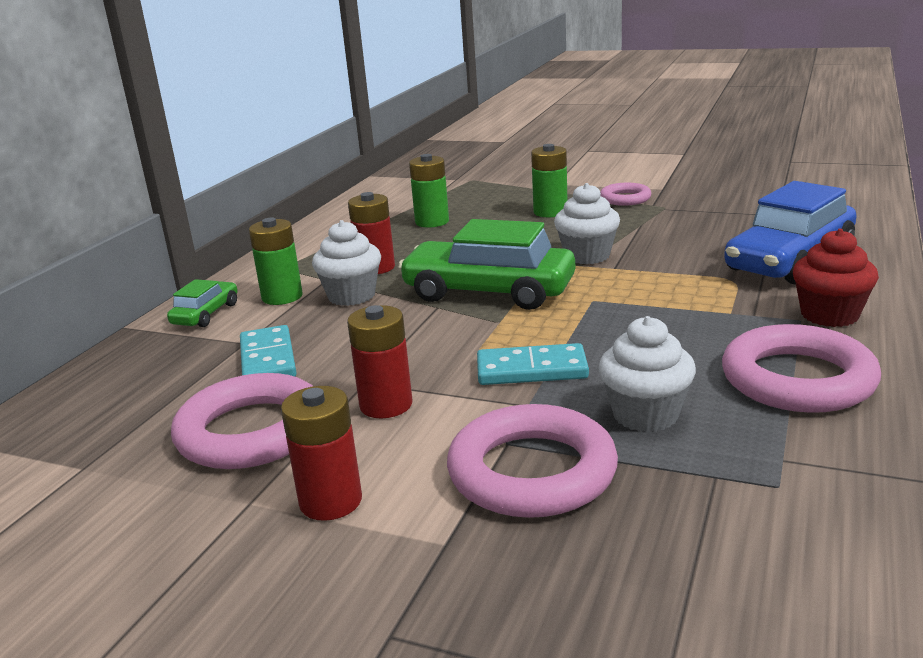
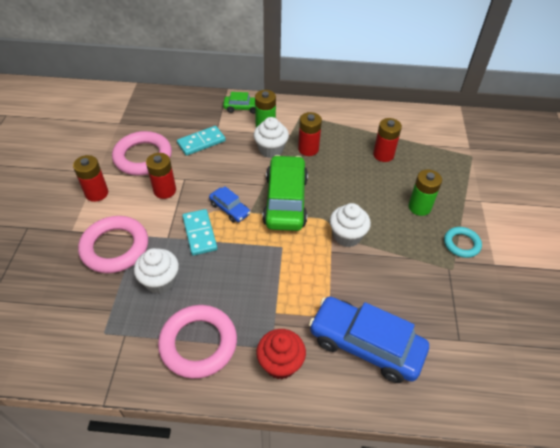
camera: 70 degrees right, 25 degrees up
green battery [409,154,449,228] -> red battery [373,118,402,162]
pink ring [600,183,651,206] -> turquoise ring [444,227,482,258]
none -> blue car [209,186,250,223]

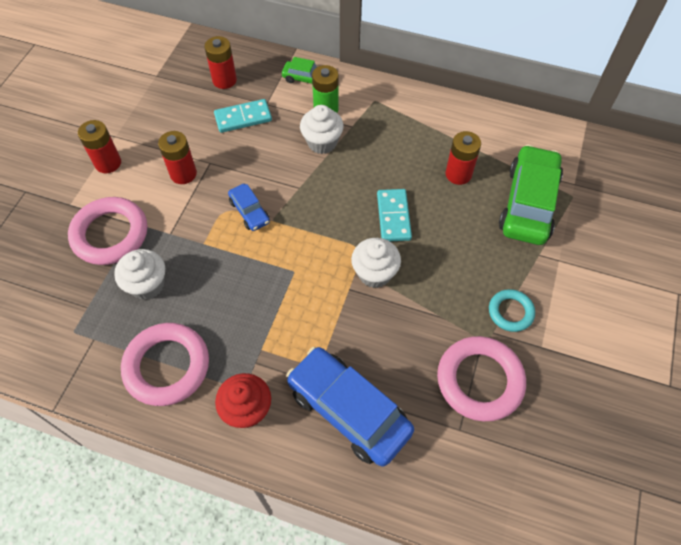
camera: 15 degrees right, 10 degrees up
pink ring [112,131,172,175] -> pink ring moved to [437,336,526,421]
turquoise domino [182,209,217,256] -> turquoise domino moved to [377,189,412,241]
green car [262,155,308,231] -> green car moved to [499,145,563,245]
red battery [298,112,322,156] -> red battery moved to [204,36,237,89]
green battery [408,169,442,216] -> none

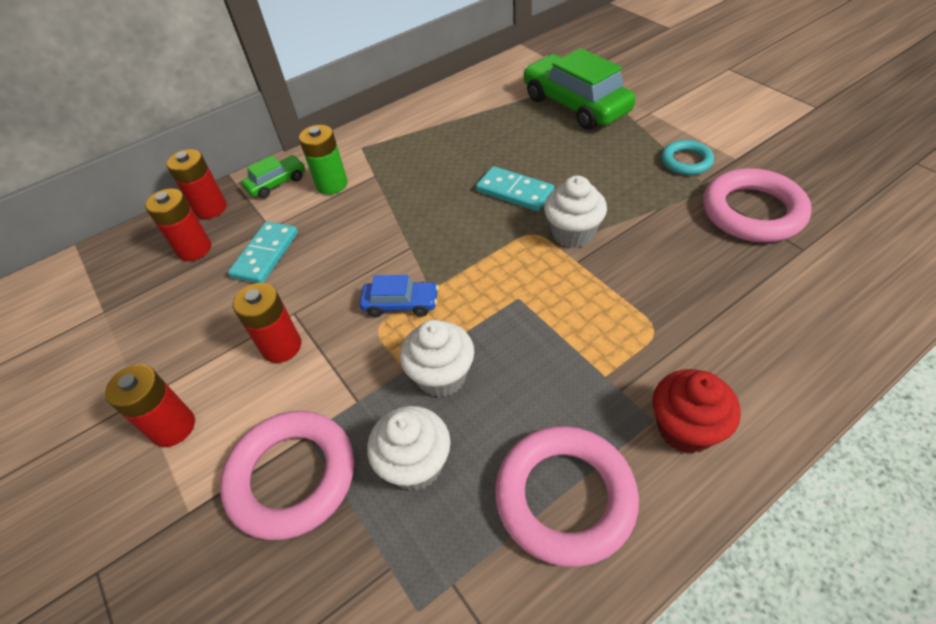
camera: 50 degrees left, 10 degrees down
blue car [286,347,414,467] -> none
white cupcake [300,105,344,154] -> white cupcake moved to [400,320,474,397]
red battery [445,131,481,185] -> red battery moved to [166,149,227,219]

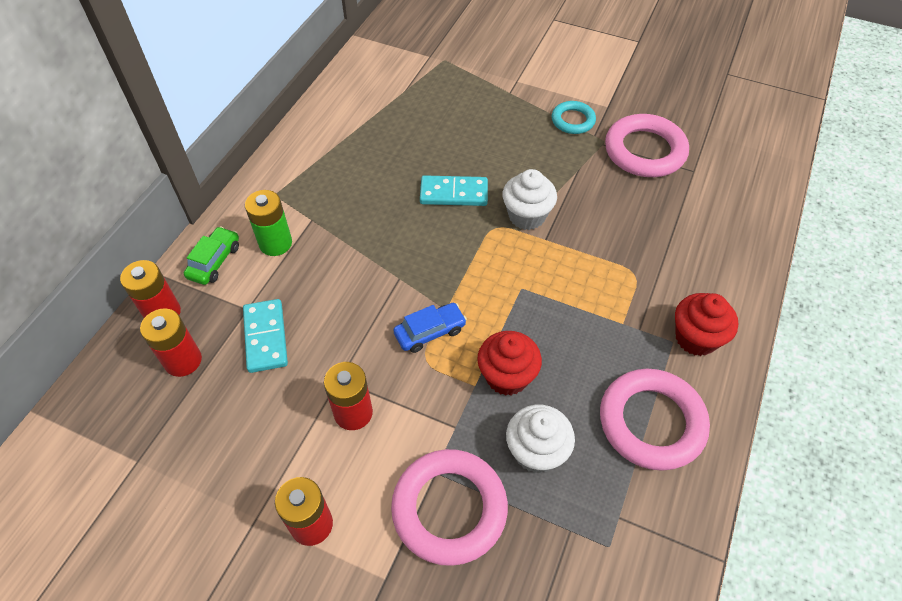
camera: 35 degrees left, 5 degrees up
white cupcake [400,320,474,397] -> red cupcake [477,331,542,396]
green car [523,48,636,130] -> none

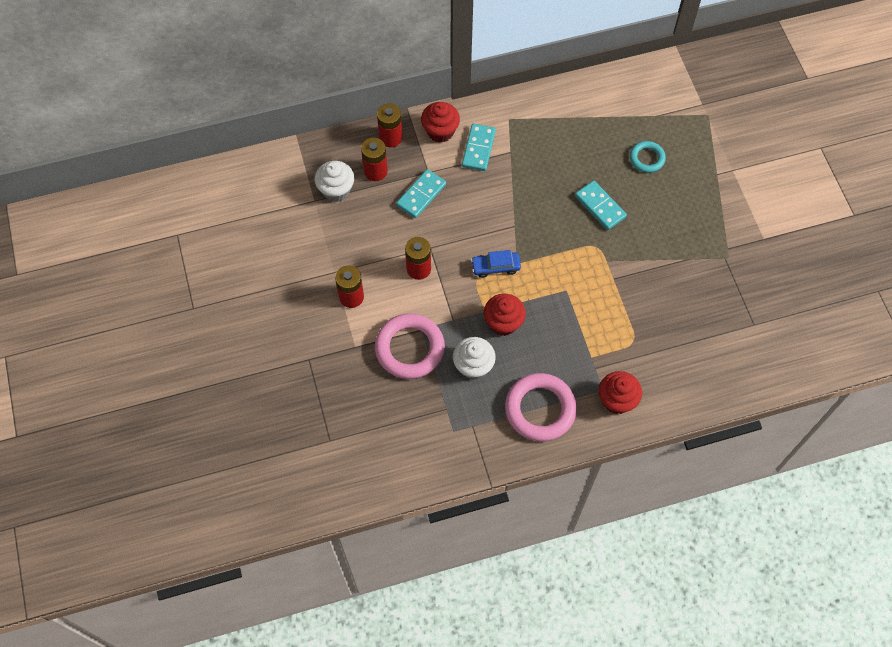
camera: 50 degrees right, 10 degrees up
green car [184,226,239,285] -> red cupcake [421,102,460,143]
green battery [245,190,292,256] -> turquoise domino [462,124,496,171]
blue car [393,303,467,353] -> blue car turned 150 degrees clockwise [471,250,521,278]
white cupcake [502,169,557,230] -> white cupcake moved to [315,161,354,202]
turquoise ring [552,101,596,134] -> turquoise ring moved to [630,141,666,173]
pink ring [605,114,689,177] -> none

